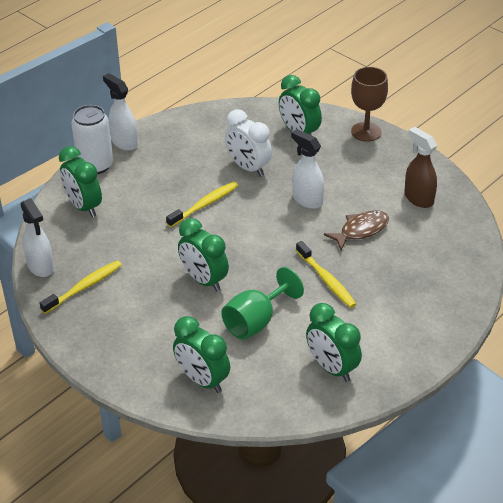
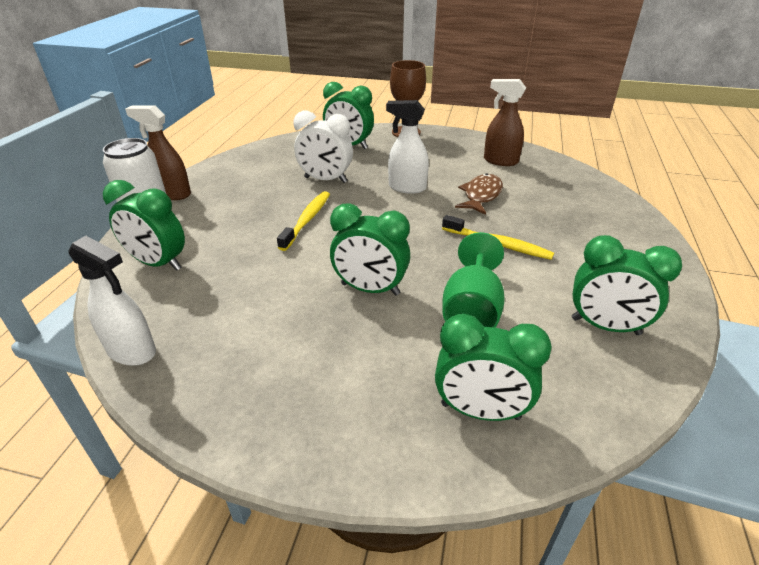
camera: 30 degrees left, 5 degrees down
yellow toothbrush [40,260,122,314] -> none
white spray bottle [103,73,138,151] -> brown spray bottle [125,105,191,200]

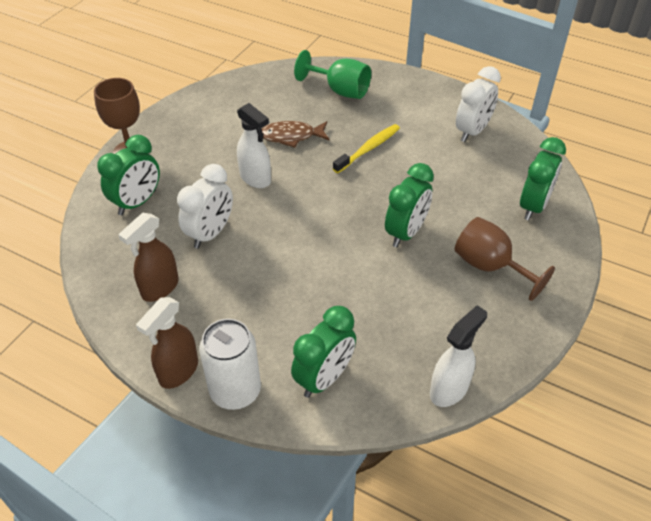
camera: 75 degrees left, 10 degrees up
yellow toothbrush [277,191,330,251] -> none
white spray bottle [386,100,429,194] -> white spray bottle turned 75 degrees counterclockwise [237,103,271,188]
green goblet [442,232,505,327] -> green goblet moved to [294,50,371,99]
brown fish [455,173,503,215] -> brown fish turned 45 degrees counterclockwise [261,121,330,148]
brown spray bottle [484,79,526,166] -> brown spray bottle moved to [118,213,179,302]
green clock [572,235,682,335] -> white clock [456,66,501,142]
none -> brown goblet [455,217,555,301]

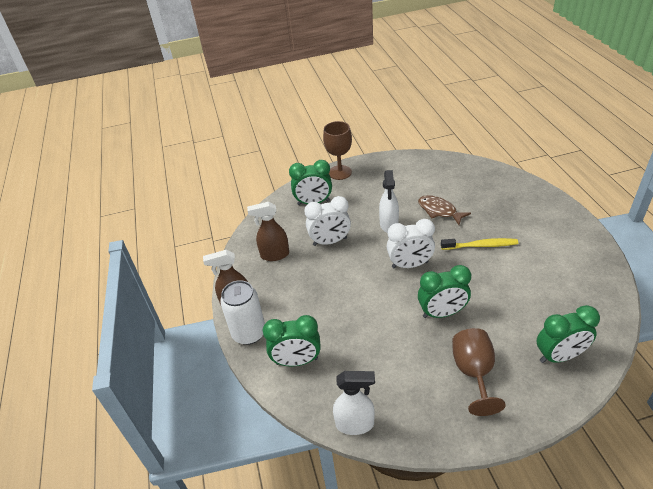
camera: 50 degrees right, 5 degrees down
green goblet [294,50,371,99] -> none
white clock [456,66,501,142] -> white clock moved to [387,219,435,268]

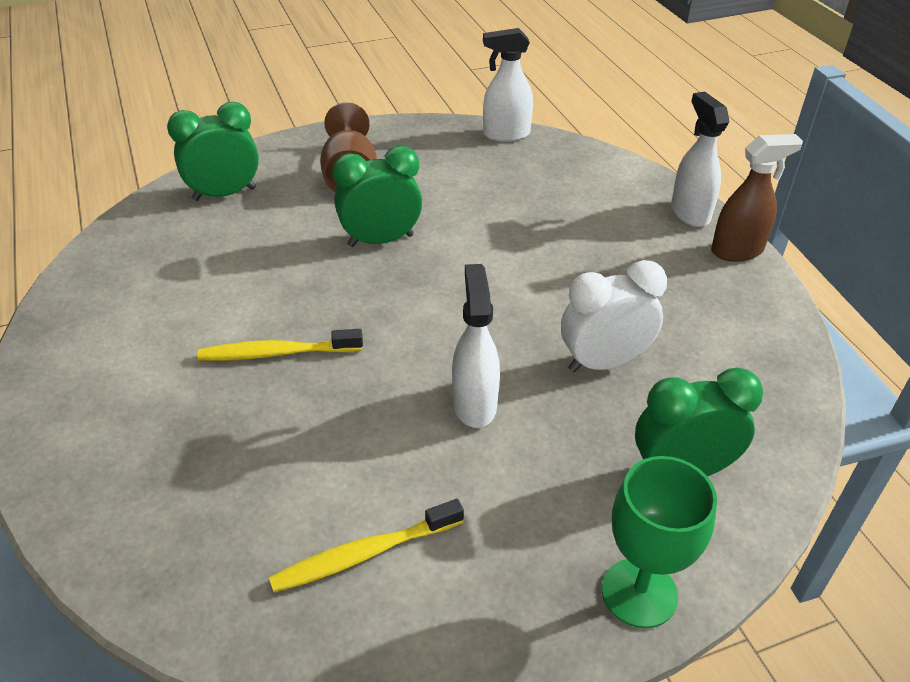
camera: 170 degrees right, 0 degrees up
white can [220,280,265,345] -> white spray bottle [671,91,729,227]
brown spray bottle [247,202,289,261] -> none
green clock [263,315,321,367] -> none
brown goblet [323,121,352,180] -> green goblet [602,456,717,628]
white clock [387,219,435,268] -> none
brown fish [418,195,471,225] -> none
none -> yellow toothbrush [269,499,464,592]

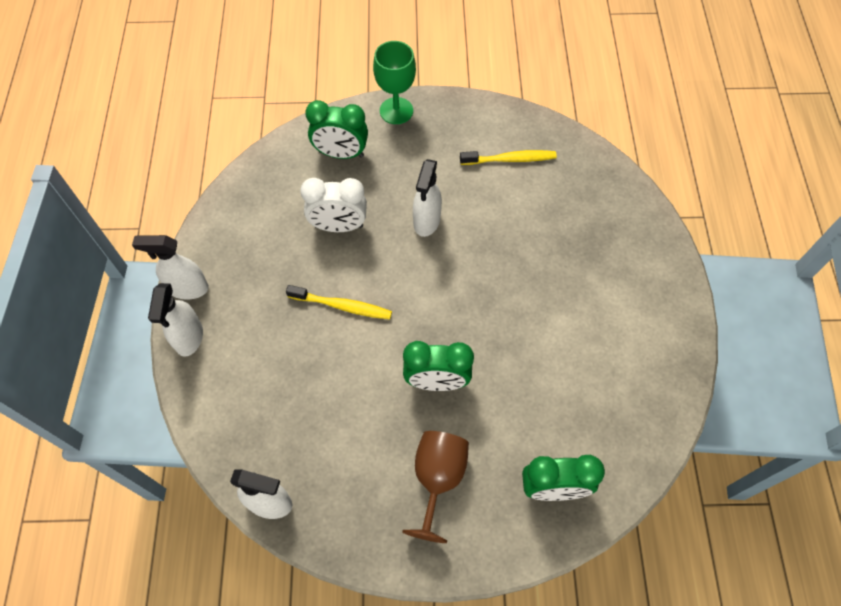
camera: 160 degrees left, 20 degrees up
yellow toothbrush [198,329,363,361] -> yellow toothbrush moved to [286,285,392,320]
brown spray bottle [711,134,803,262] -> white spray bottle [132,235,209,300]

